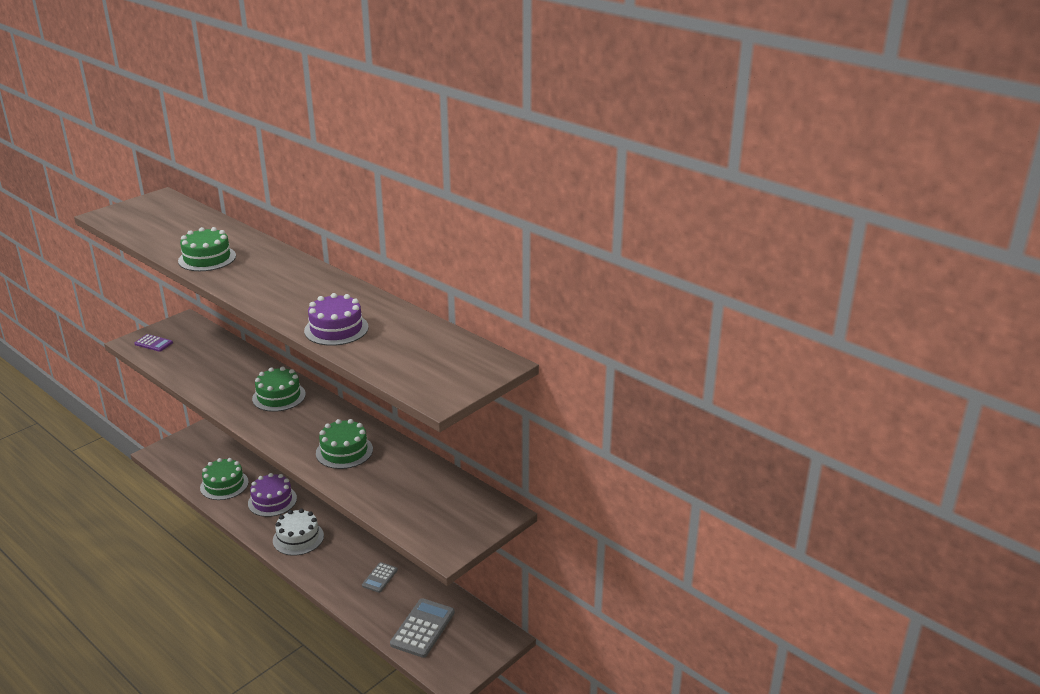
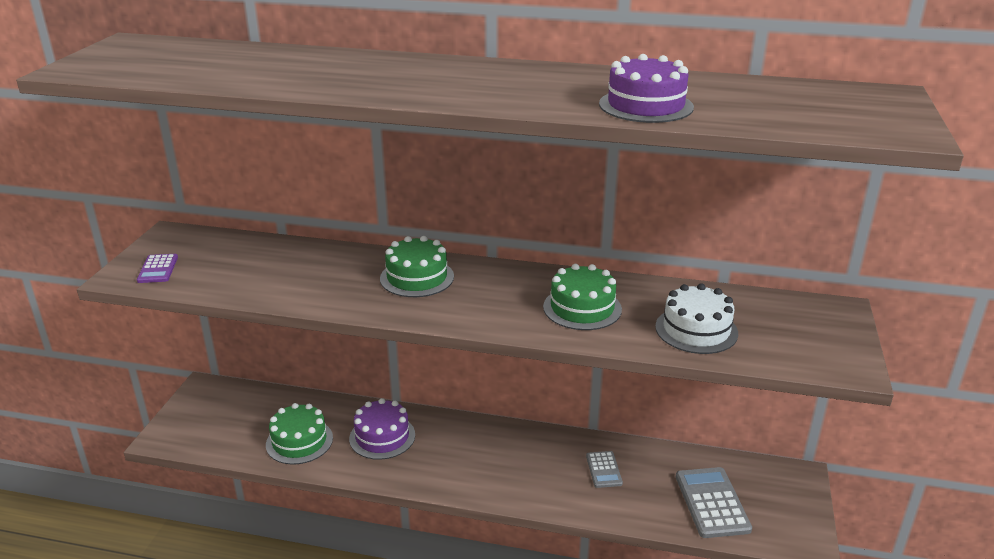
camera: 30 degrees left, 0 degrees up
purple calculator [134,334,173,352] -> purple calculator turned 90 degrees clockwise [137,254,178,283]
green cake [178,227,236,271] -> none
white cake [273,509,324,556] -> white cake moved to [655,283,738,354]

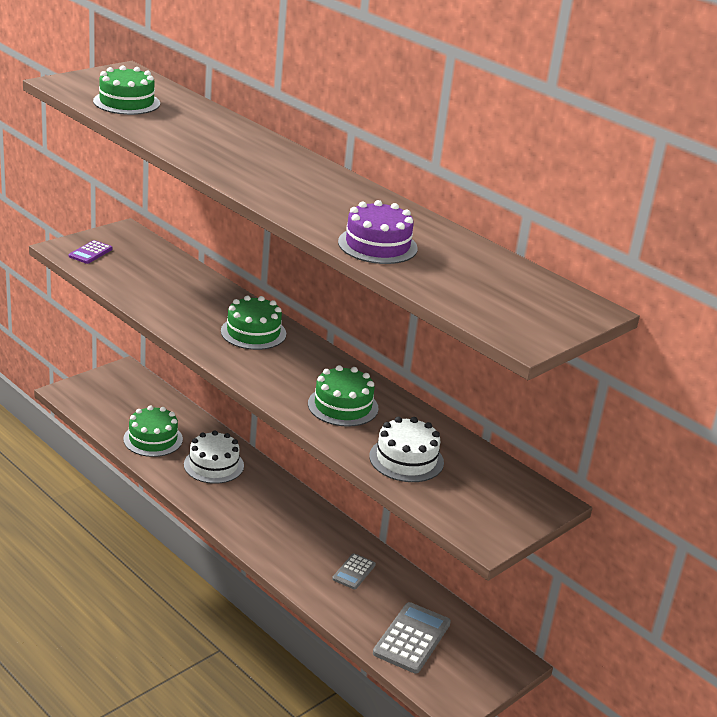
camera: 30 degrees right, 0 degrees up
purple cake [349,398,415,460] -> white cake [184,430,244,484]
none -> green cake [93,66,160,115]

